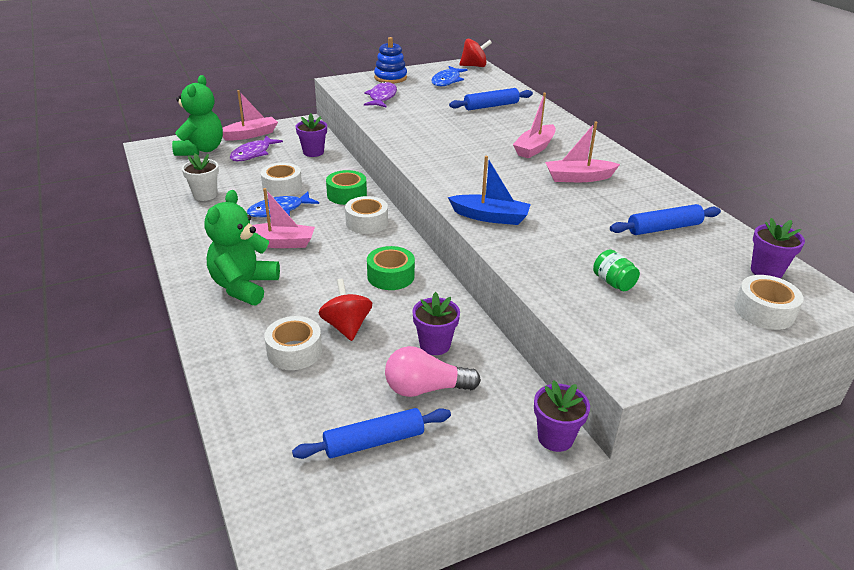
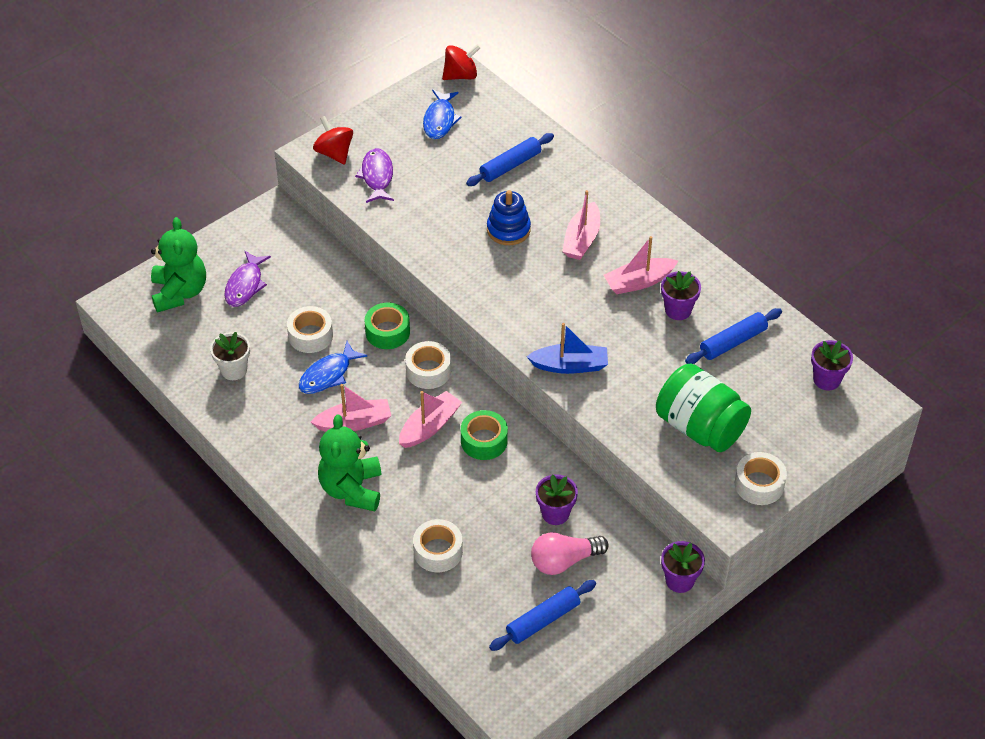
camera: 15 degrees left, 15 degrees up
pink boat [222,90,278,141] -> pink boat moved to [399,391,462,448]
purple flower pot [296,113,327,157] -> purple flower pot moved to [661,271,701,320]
red spinning top [319,279,372,341] -> red spinning top moved to [313,116,353,164]
blue stacking toy [374,37,407,83] -> blue stacking toy moved to [487,190,531,245]
green jar [593,249,640,291] -> green jar [656,363,751,452], size x2.34
white tape [734,275,803,330] -> white tape moved to [735,452,787,505]

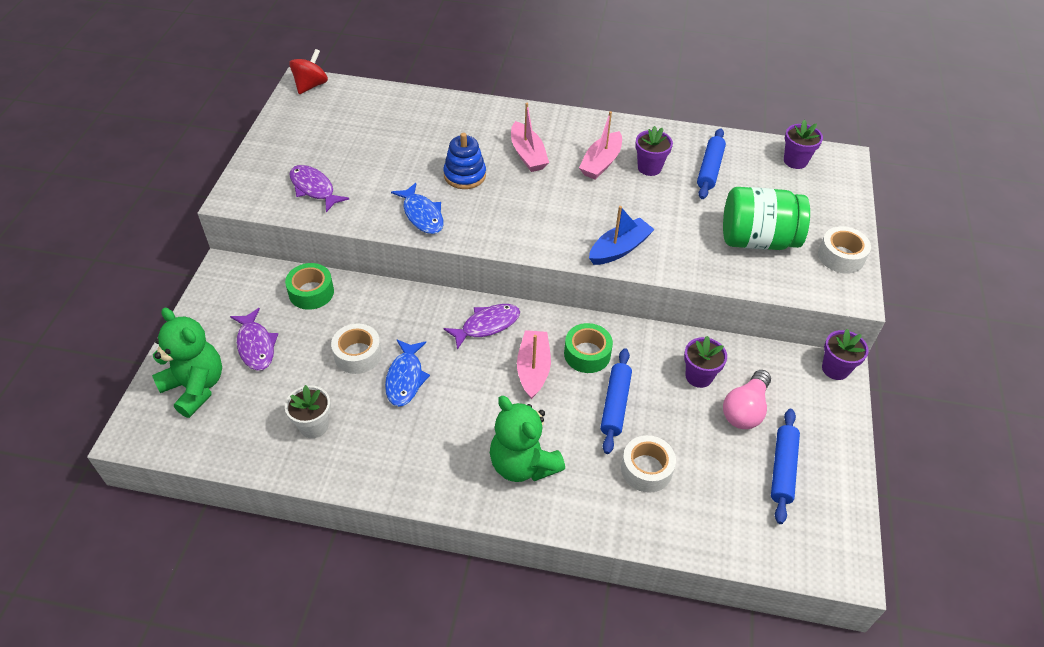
camera: 40 degrees left, 0 degrees up
pink boat [311,384,391,432] -> none
red spinning top [313,116,353,164] -> none
green tape [365,303,410,349] -> green tape moved to [285,263,334,310]
white tape [405,341,451,389] -> purple fish [443,304,520,350]
blue fish [423,90,462,139] -> blue fish moved to [391,183,444,234]
blue rolling pin [466,133,554,186] -> blue rolling pin moved to [600,348,632,454]

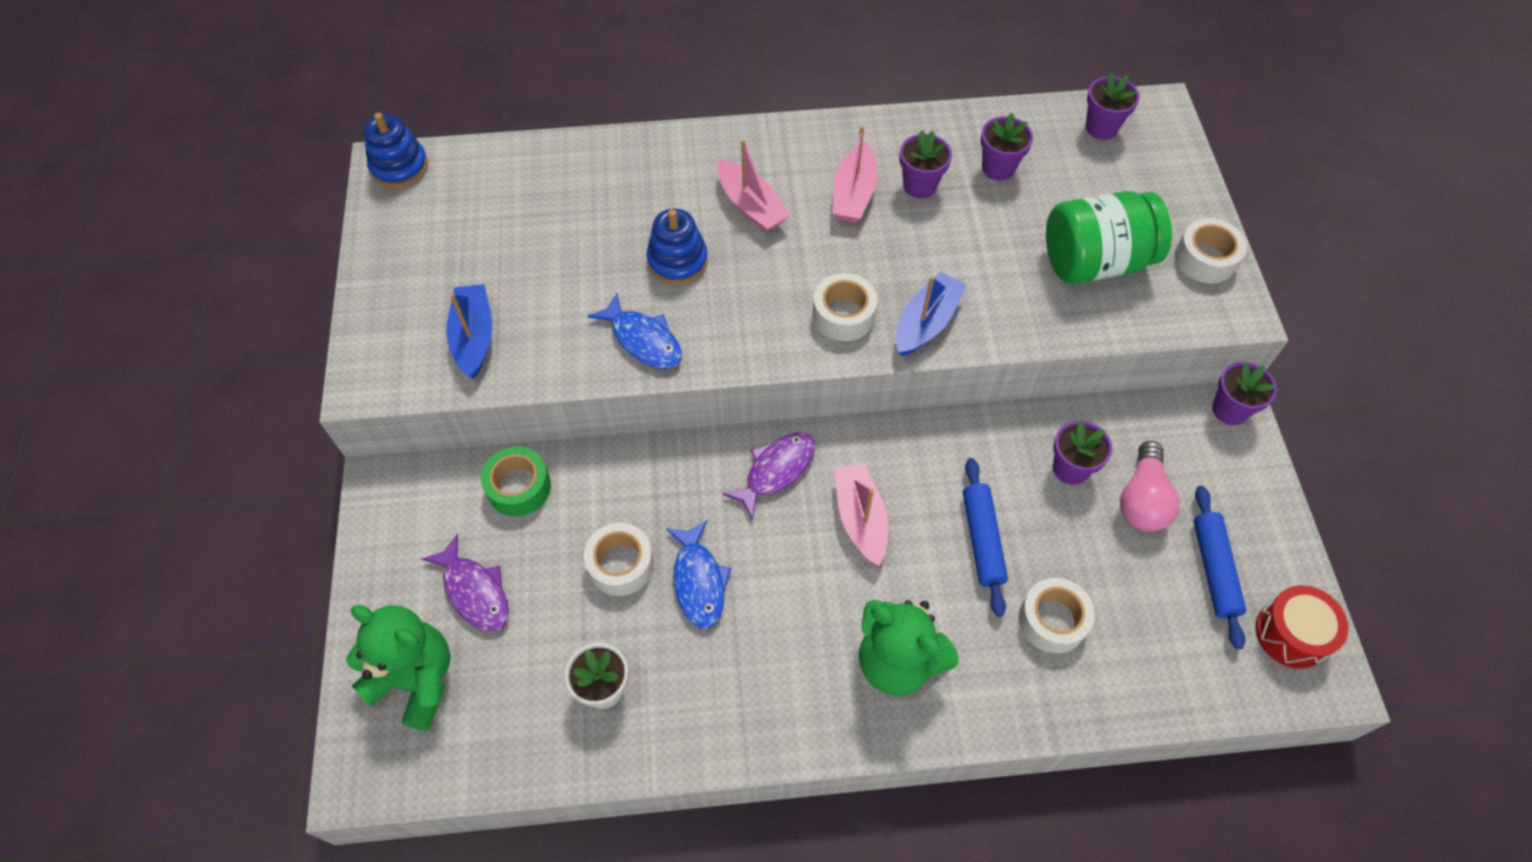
camera: 15 degrees left, 10 degrees up
red spinning top [289,49,328,94] -> blue stacking toy [363,113,428,188]
purple fish [289,165,349,212] -> blue boat [446,284,492,378]
green tape [564,323,613,373] -> none
blue rolling pin [697,128,726,199] -> purple flower pot [981,113,1033,181]
none -> white tape [813,273,878,341]
none -> red drum [1255,585,1348,669]

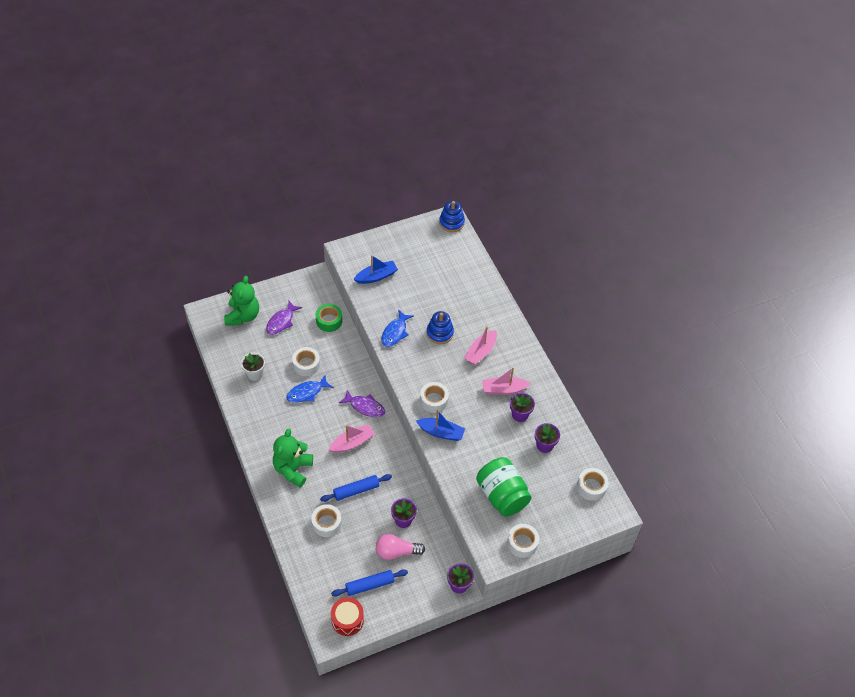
camera: 70 degrees right, 5 degrees down
purple flower pot [1086,72,1140,140] -> white tape [577,468,609,501]

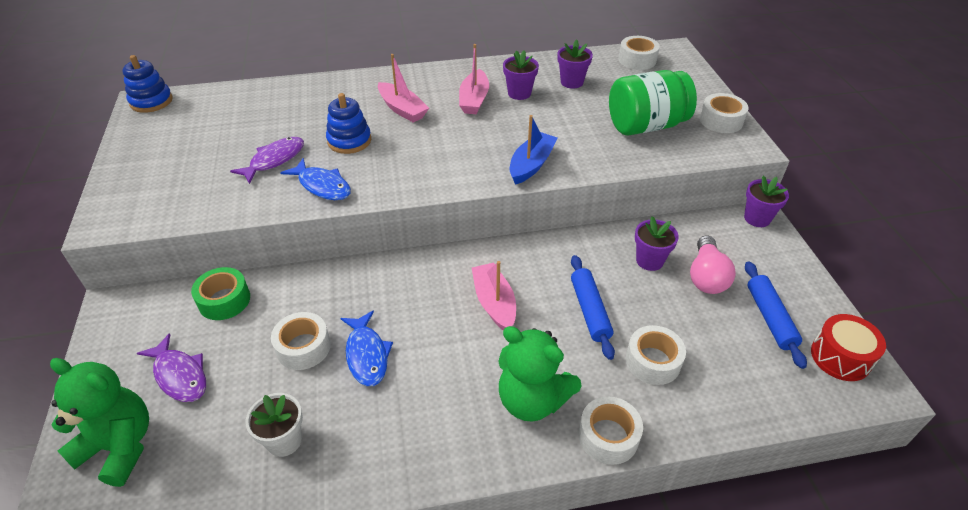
camera: 75 degrees left, 10 degrees down
purple fish [339,390,385,417] -> purple fish moved to [230,137,304,184]
blue boat [354,255,398,284] -> none
white tape [420,382,449,413] -> white tape moved to [579,397,643,465]

